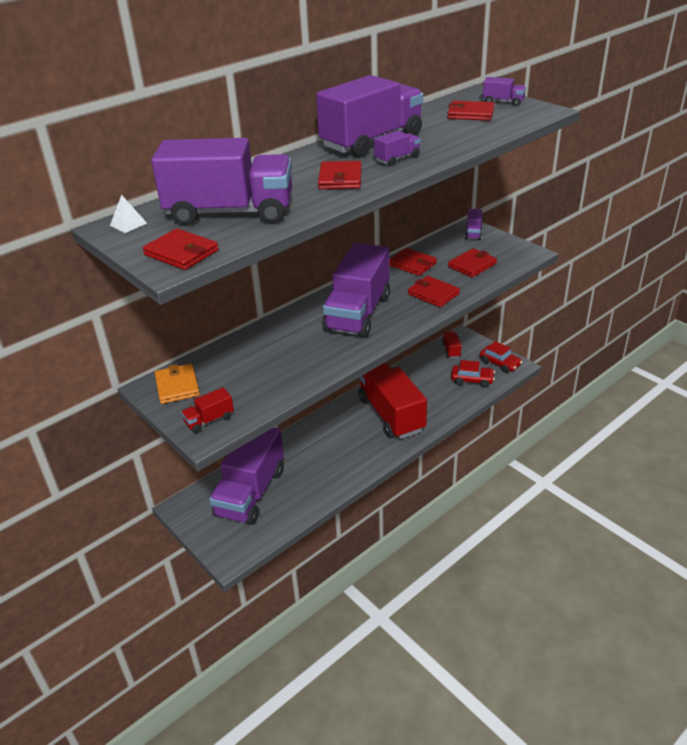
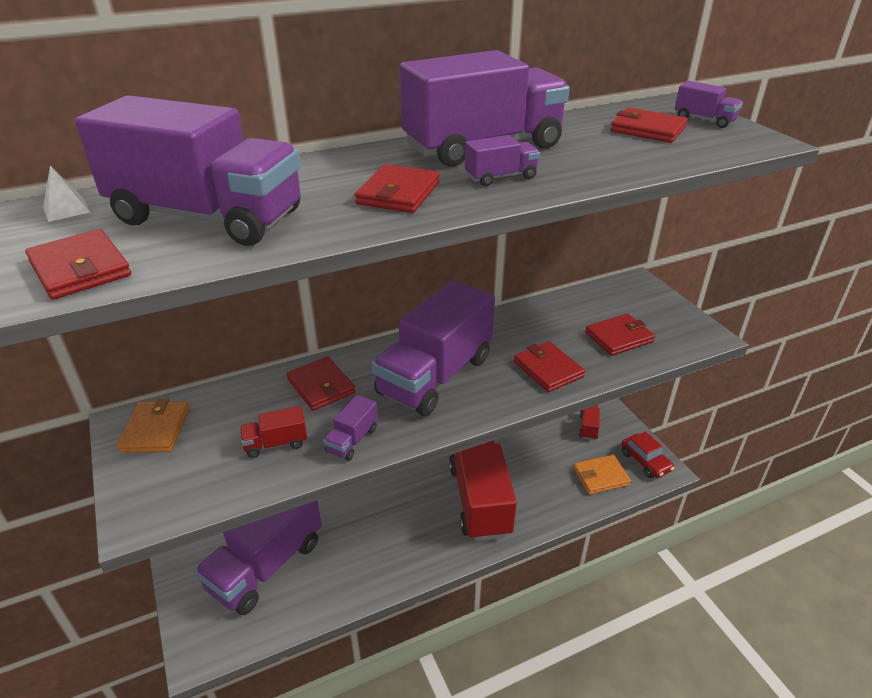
camera: 15 degrees right, 0 degrees up
red truck [181,387,234,433] -> red truck moved to [240,406,307,458]
red wallet [390,248,437,276] -> red wallet moved to [286,356,356,411]
red car [451,360,495,388] -> orange wallet [573,455,631,495]
purple truck [465,209,483,240] -> purple truck moved to [323,395,378,461]

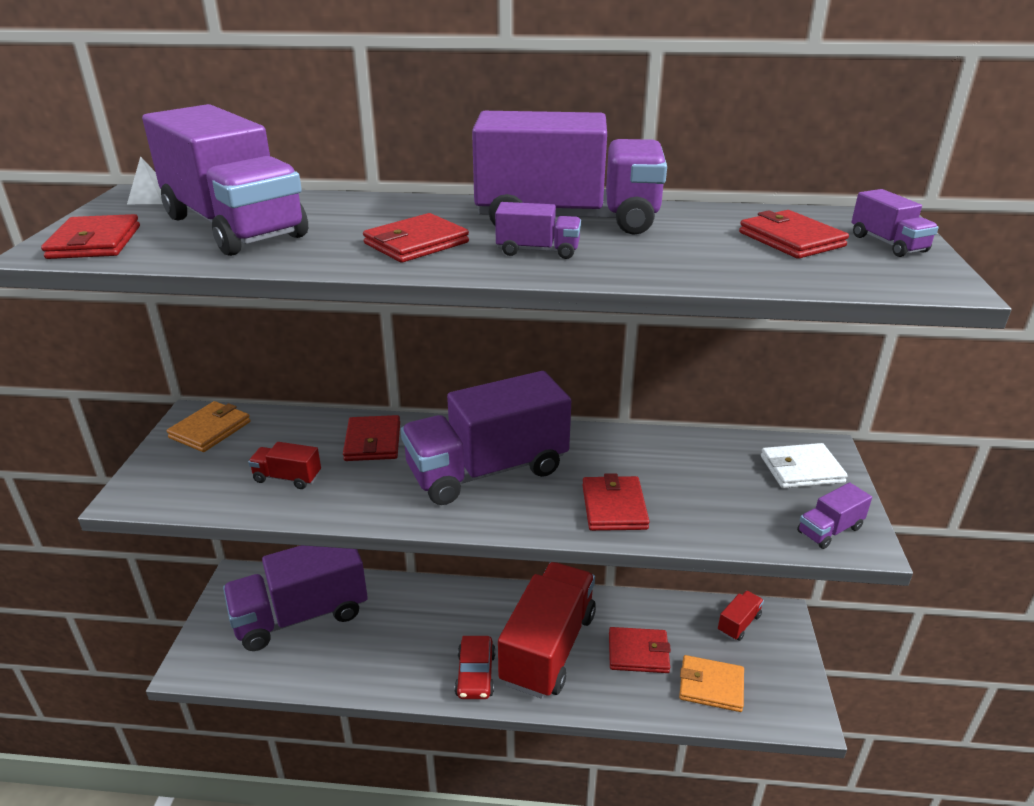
camera: 30 degrees right, 5 degrees down
purple truck [323,395,378,461] -> purple truck moved to [797,483,872,549]
red wallet [585,313,655,356] -> red wallet moved to [609,627,671,673]
red car [621,432,674,478] -> red car moved to [455,636,495,699]
none -> white wallet [761,443,848,488]

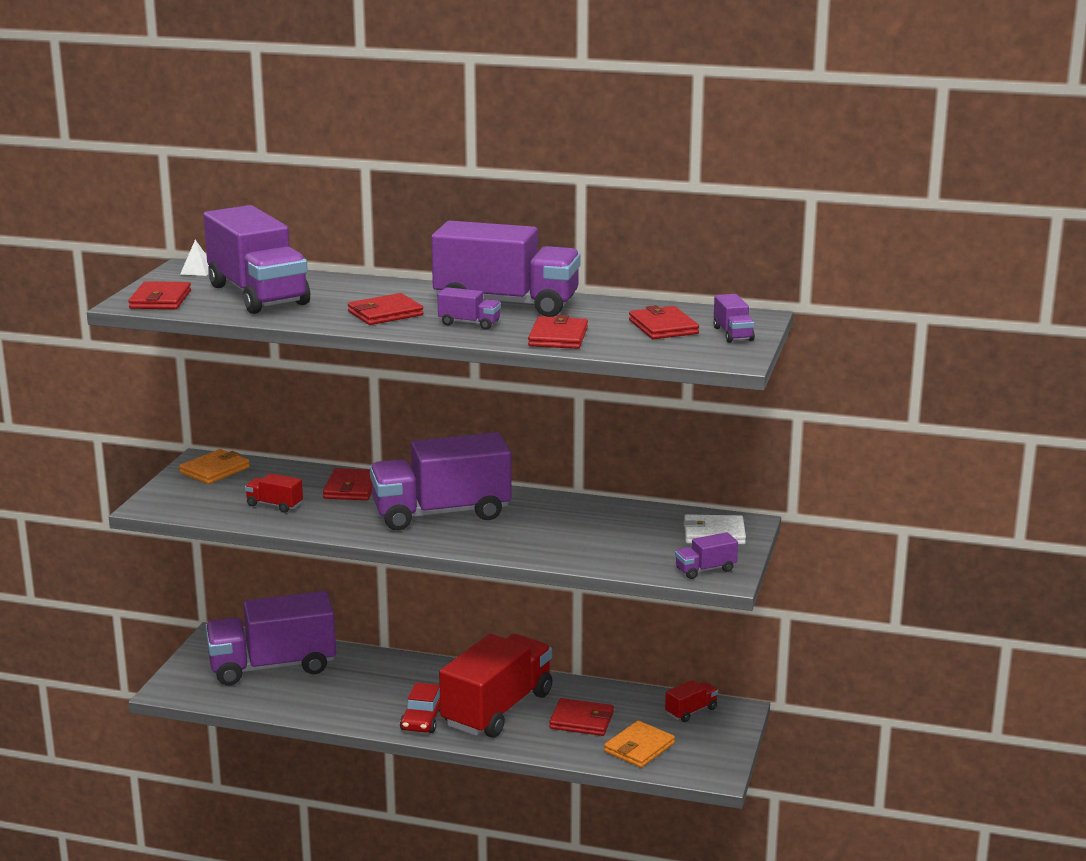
camera: 10 degrees right, 10 degrees down
red wallet [582,473,650,531] -> red wallet moved to [528,315,588,349]
orange wallet [679,655,744,712] -> orange wallet turned 75 degrees counterclockwise [604,720,675,768]

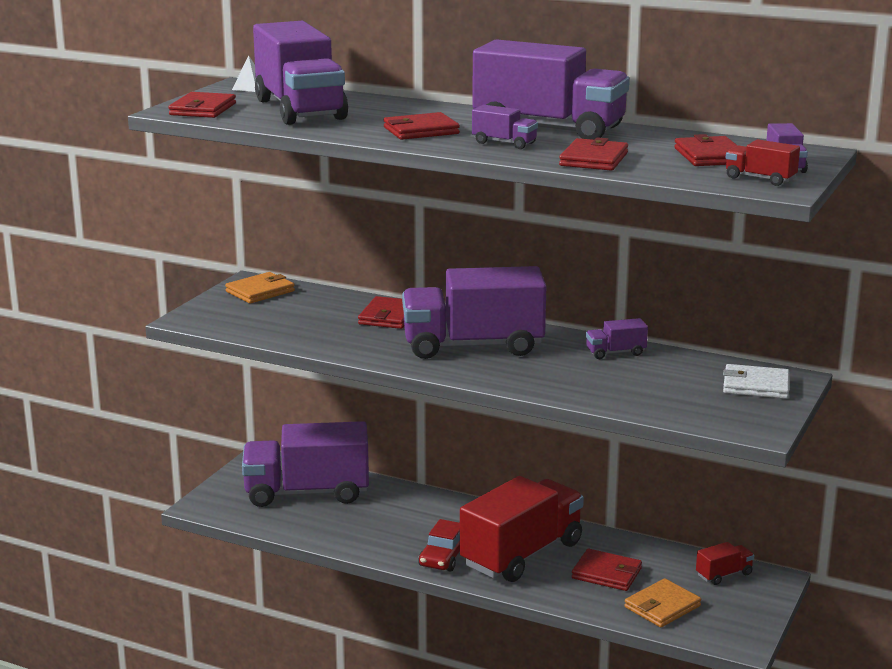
camera: 10 degrees right, 0 degrees up
red truck [245,473,303,513] -> red truck moved to [726,139,800,186]
purple truck [675,532,738,579] -> purple truck moved to [586,318,648,359]

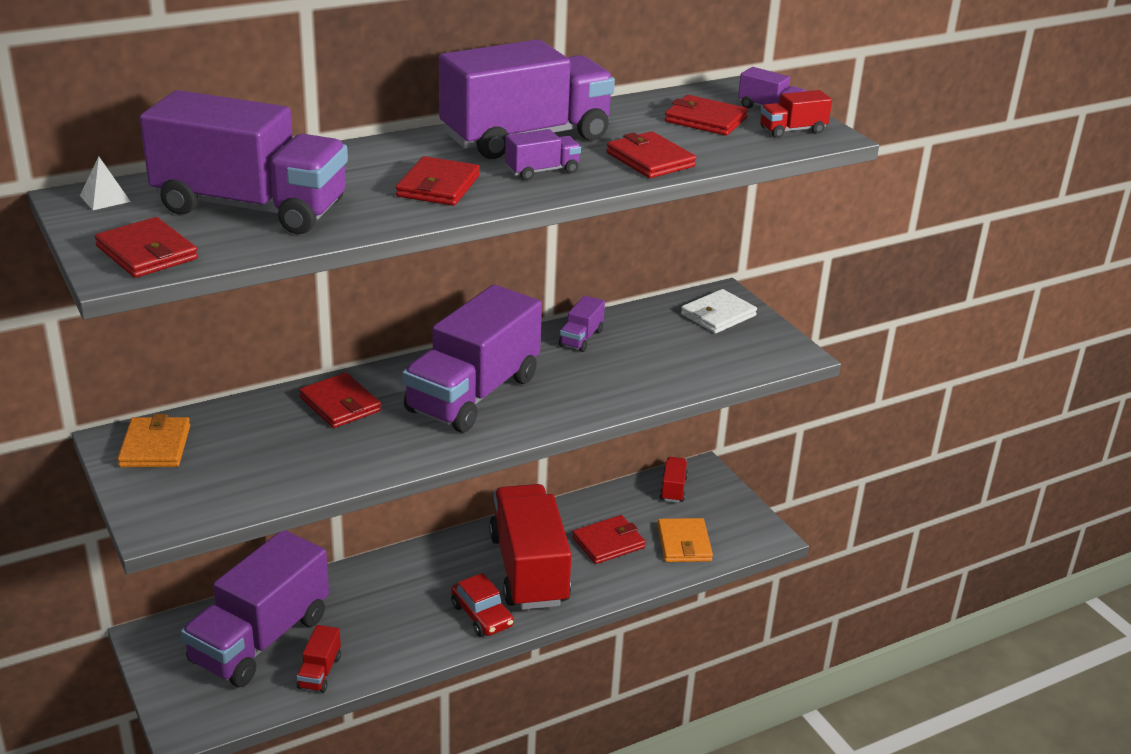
camera: 55 degrees left, 10 degrees up
none -> red truck [297,625,341,693]

